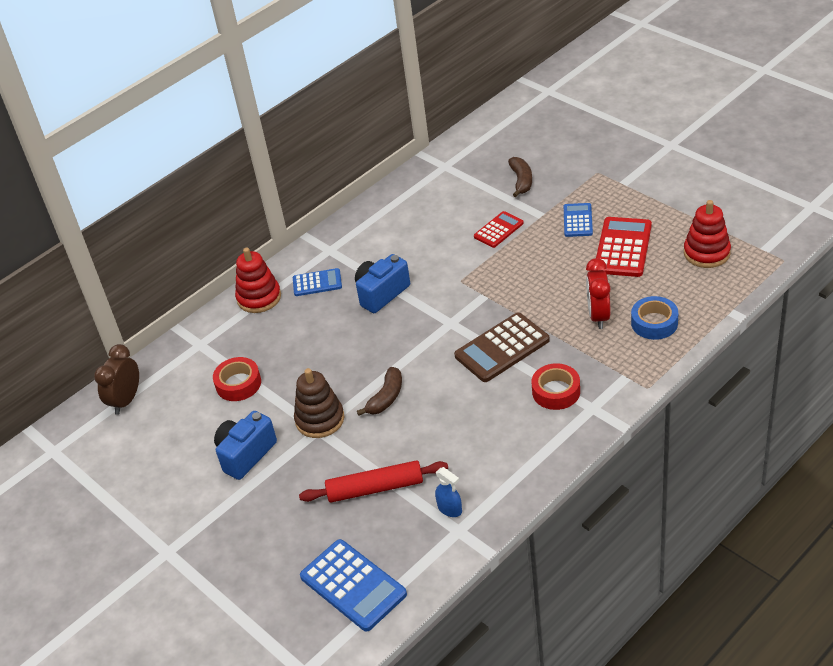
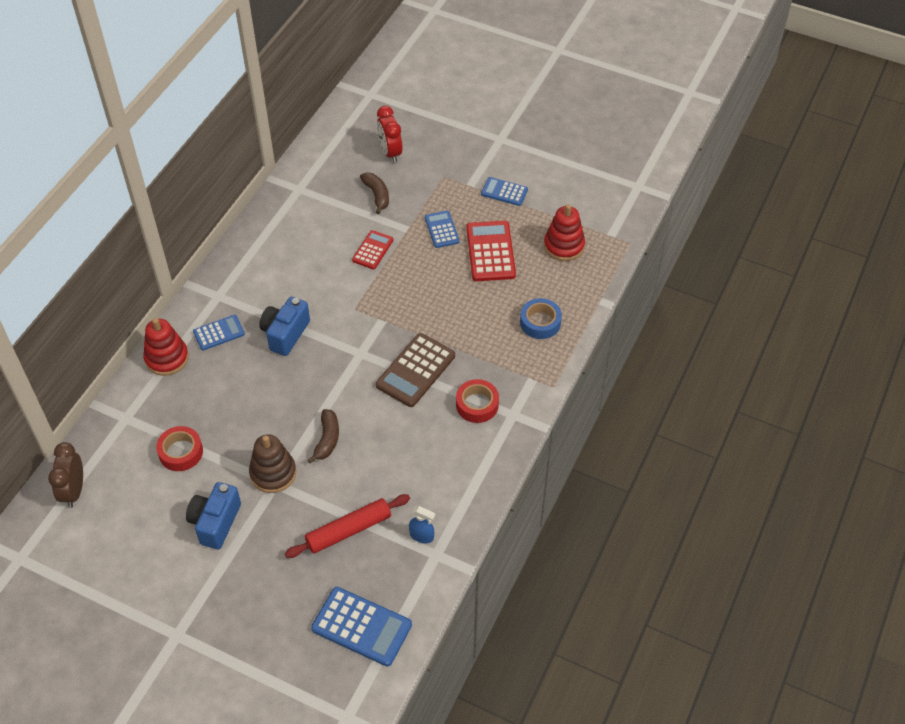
camera: 25 degrees left, 10 degrees up
red clock [586,258,610,329] -> red clock moved to [377,106,402,163]
none -> blue calculator [481,177,528,206]

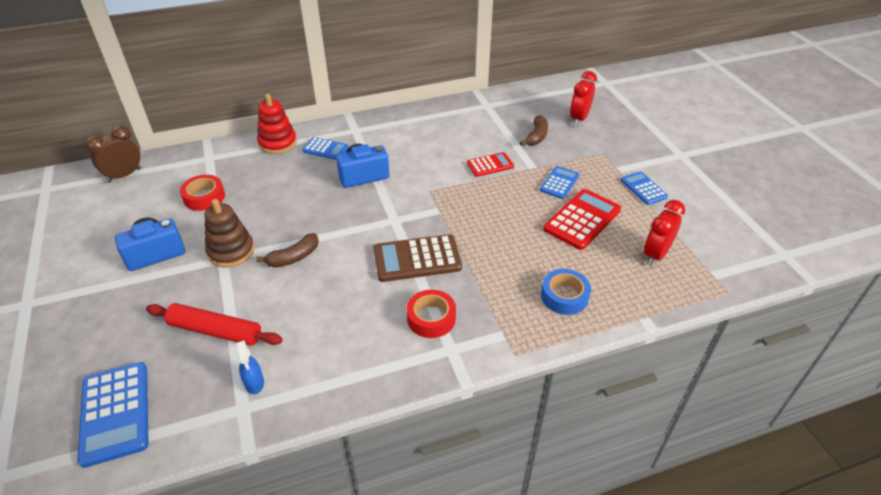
camera: 45 degrees right, 10 degrees down
red stacking toy [544,204,585,261] -> red clock [644,200,685,266]

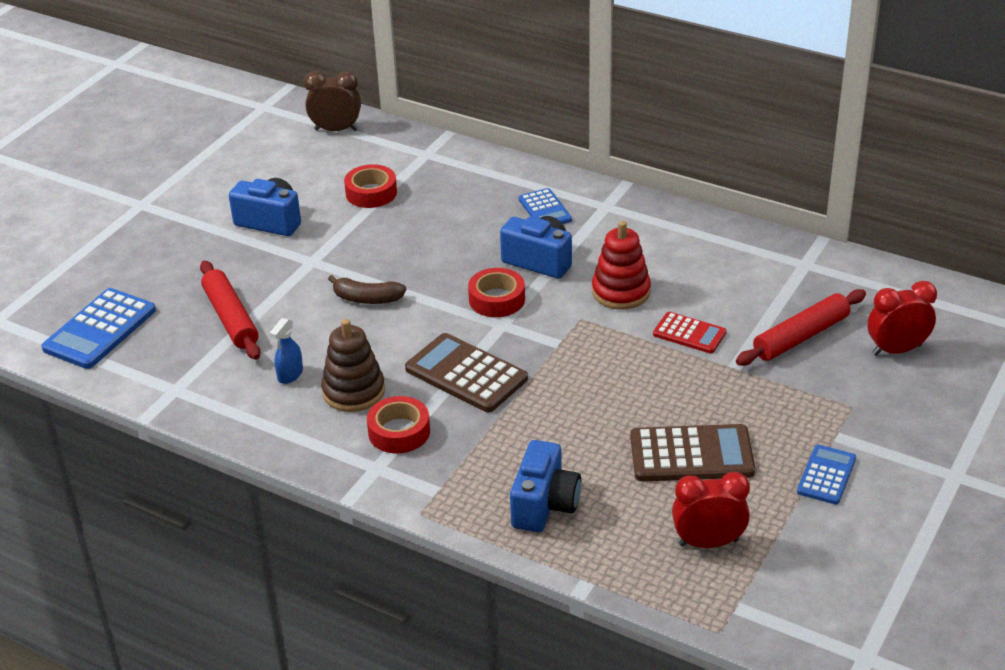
camera: 50 degrees right, 5 degrees down
brown stacking toy [204,199,254,268] -> brown stacking toy moved to [321,319,385,412]
blue spray bottle [236,340,264,394] -> blue spray bottle moved to [270,318,303,384]
red stacking toy [257,94,297,154] -> red stacking toy moved to [592,221,651,310]
brown banana [520,115,548,146] -> red rolling pin [736,289,866,366]
blue calculator [540,166,579,199] -> none
blue tape [541,269,591,315] -> blue camera [510,440,581,532]
red calculator [543,189,621,250] -> brown calculator [630,424,755,481]
none -> red tape [468,268,525,317]

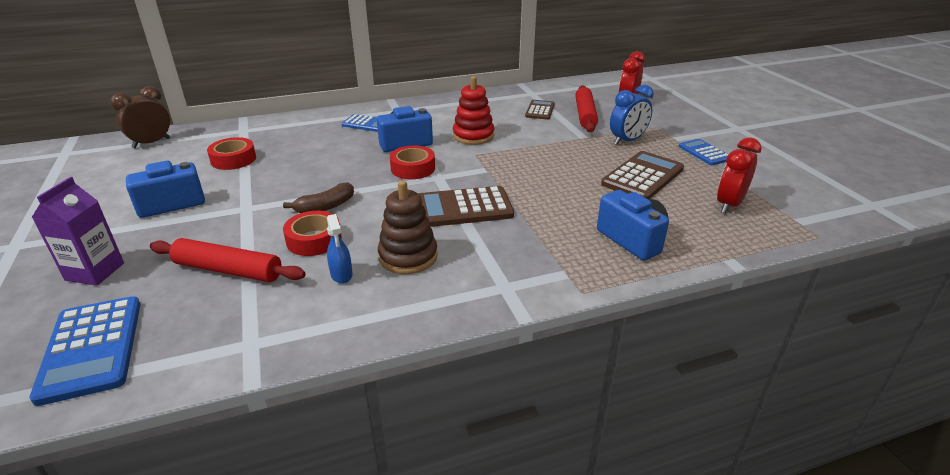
camera: 50 degrees left, 5 degrees down
red tape [367,396,430,453] -> red tape moved to [283,211,342,256]
red calculator [653,312,727,354] -> none
none -> purple carton [31,177,124,286]
none -> brown calculator [525,100,555,120]
none -> blue clock [610,85,654,145]

